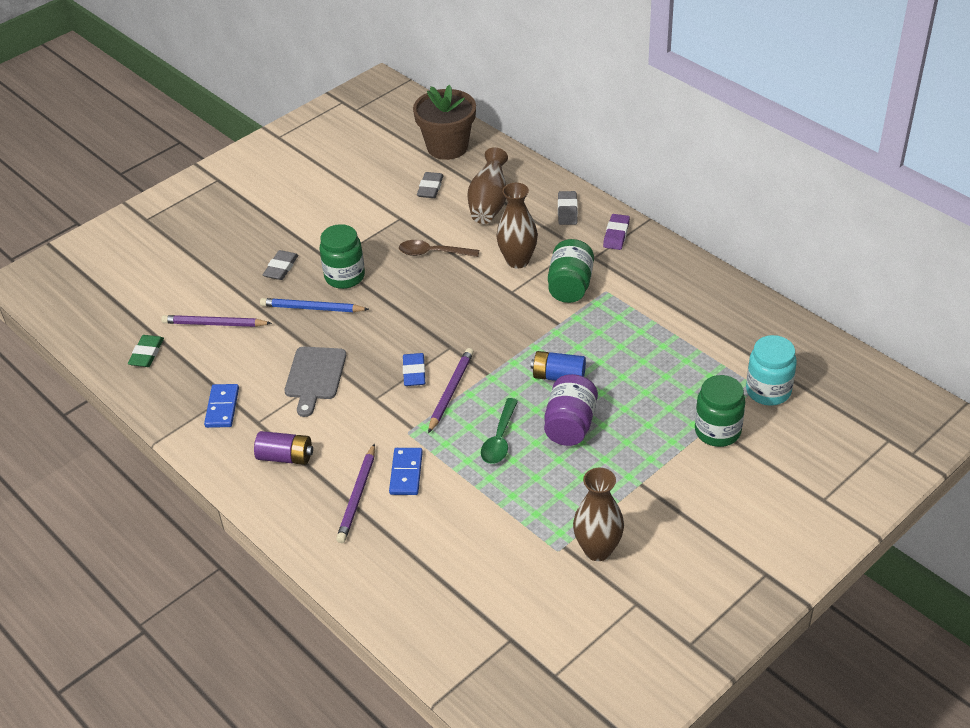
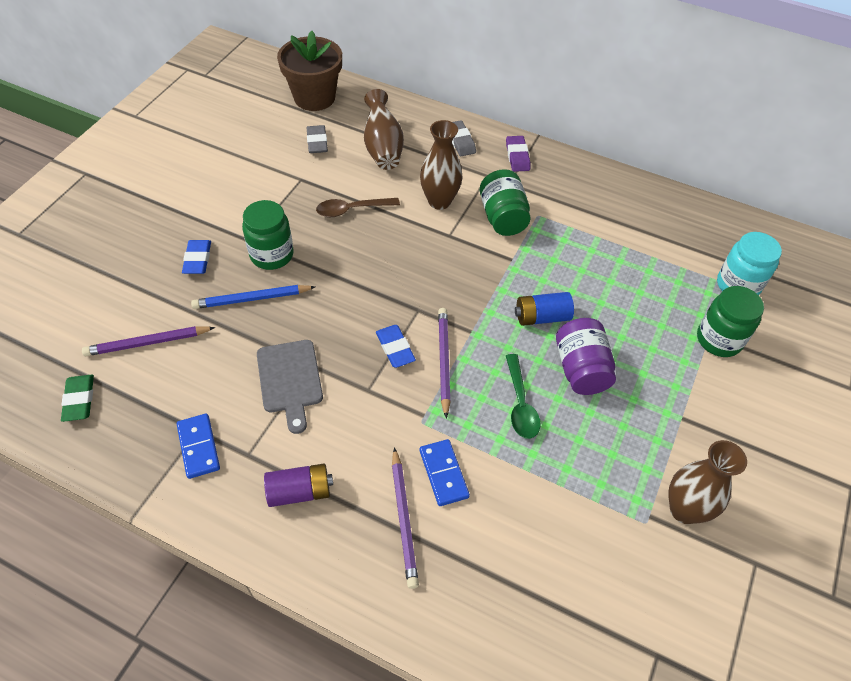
camera: 25 degrees left, 10 degrees up
grey eraser [263,250,298,280] -> blue eraser [182,240,211,274]

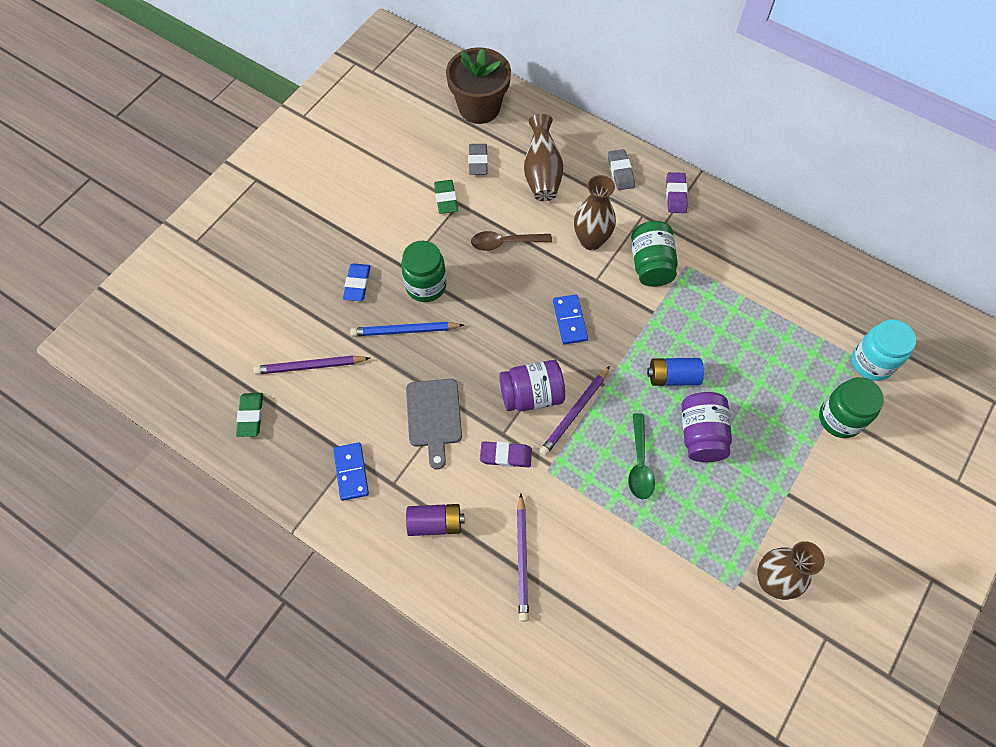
camera: 10 degrees right, 10 degrees up
blue eraser [376,325,416,368] -> purple jar [499,360,565,411]
blue domino [420,439,470,506] -> blue domino moved to [553,295,588,344]
purple pencil [438,308,451,419] -> purple pencil turned 150 degrees counterclockwise [539,366,610,456]
none -> green eraser [434,180,458,214]
none -> purple eraser [480,441,532,467]

